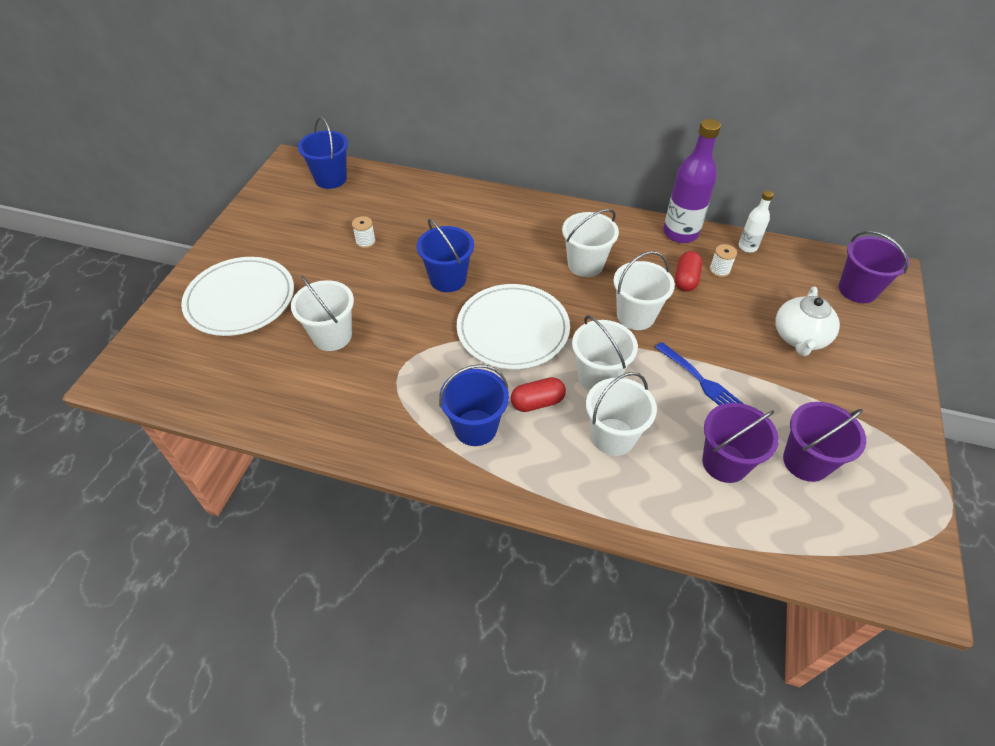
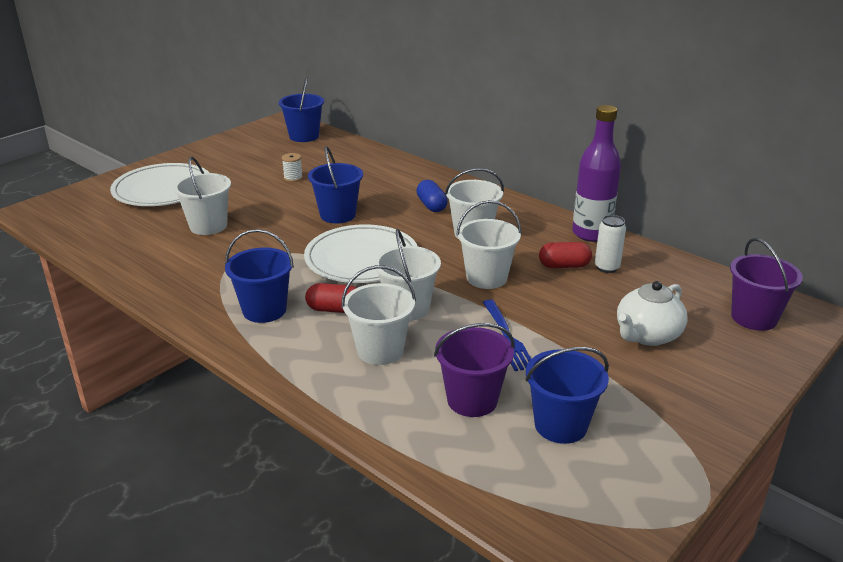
camera: 25 degrees right, 20 degrees down
red capsule [675,251,702,292] -> red capsule turned 45 degrees clockwise [539,242,592,268]
white spool [709,244,737,277] -> white can [595,215,626,273]
white bottle [739,191,774,253] -> none
purple bucket [783,402,866,482] -> blue bucket [525,347,609,444]
none -> blue capsule [416,180,448,212]

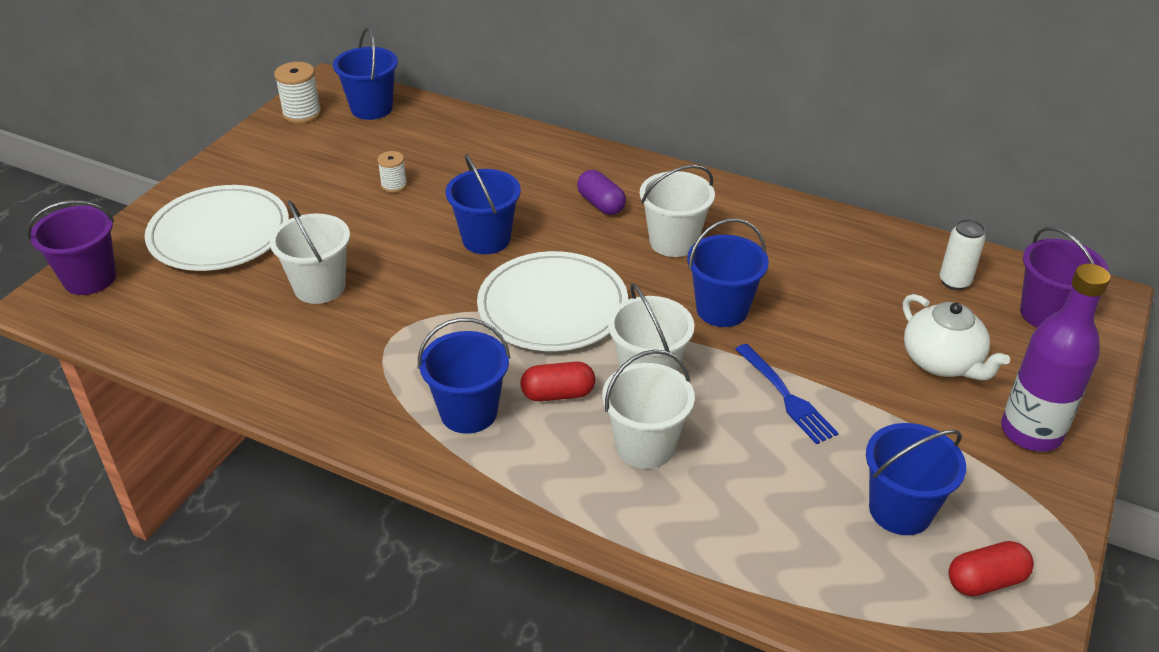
camera: 15 degrees left, 10 degrees up
blue capsule [416,180,448,212] -> purple capsule [577,170,626,215]
purple bucket [434,323,515,417] -> purple bucket moved to [27,200,116,295]
white bucket [456,200,522,289] -> blue bucket [687,218,769,327]
red capsule [539,242,592,268] -> red capsule moved to [948,541,1034,596]
purple bottle [572,105,621,242] -> purple bottle moved to [1001,264,1111,451]
white can [595,215,626,273] -> white can moved to [940,219,986,290]
white teapot [617,281,688,346] -> white teapot turned 60 degrees counterclockwise [903,294,1010,380]
none -> white spool [274,62,322,124]

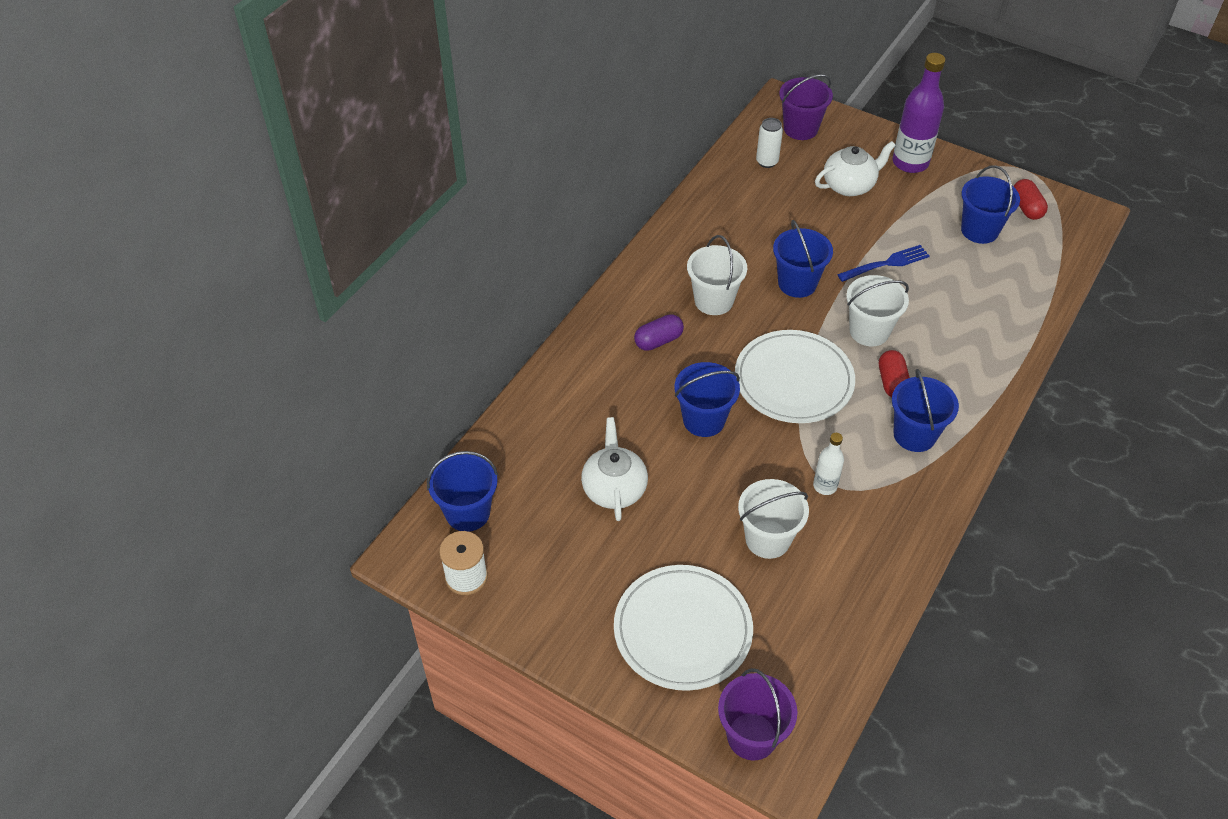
camera: 85 degrees left, 10 degrees up
white spool [377,151,407,193] -> white teapot [581,417,648,521]
white bucket [602,349,695,469] -> none
none -> white bottle [813,433,844,495]

